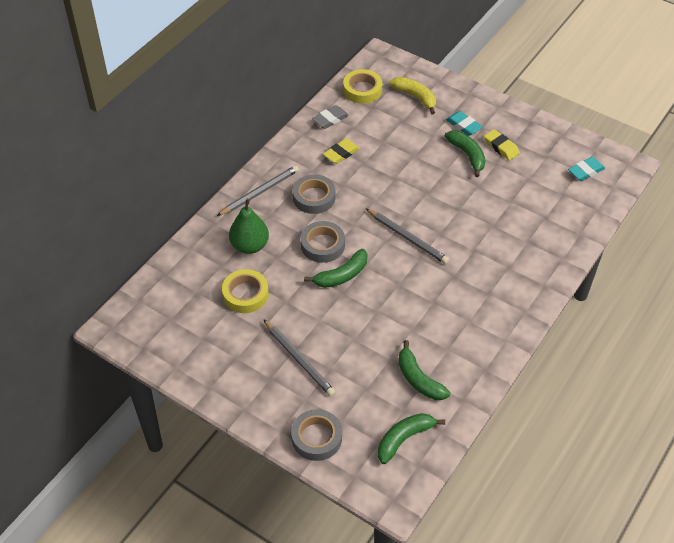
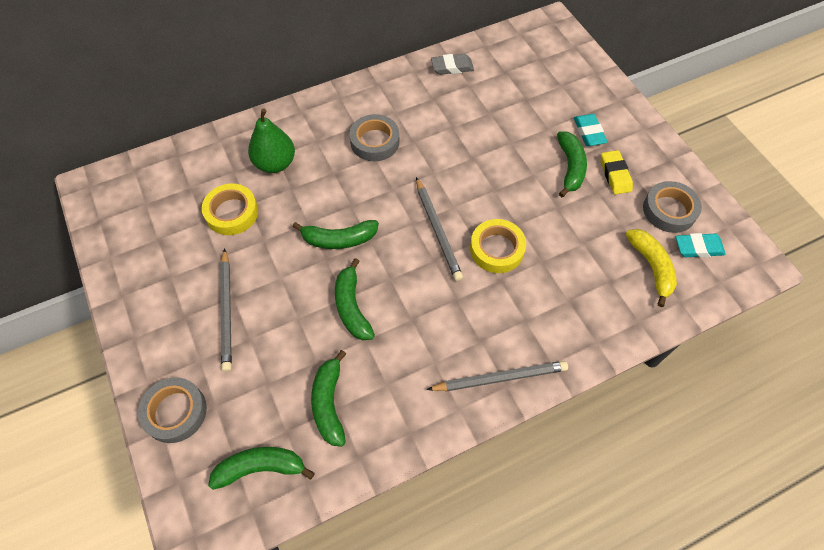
camera: 30 degrees right, 10 degrees up
grey pencil [217,165,299,216] -> grey pencil moved to [426,361,568,391]
grey tape [301,221,345,263] -> grey tape moved to [643,181,702,233]
yellow eraser [323,139,360,164] -> none
yellow tape [343,69,382,104] -> yellow tape moved to [470,219,526,273]
yellow banana [389,77,436,115] -> yellow banana moved to [625,229,677,307]
none -> green banana [335,258,375,341]

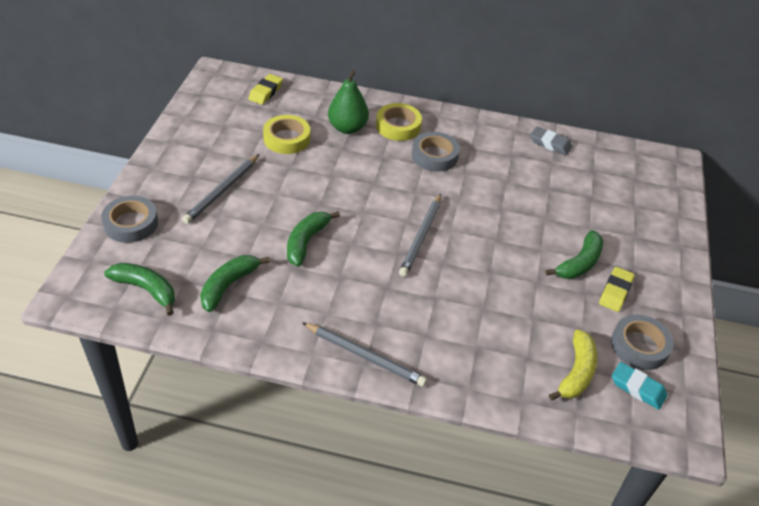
camera: 35 degrees right, 15 degrees down
green banana [293,220,379,249] -> none
yellow tape [470,219,526,273] -> yellow tape moved to [376,103,422,141]
turquoise eraser [574,114,608,146] -> none
none -> yellow eraser [248,74,283,105]

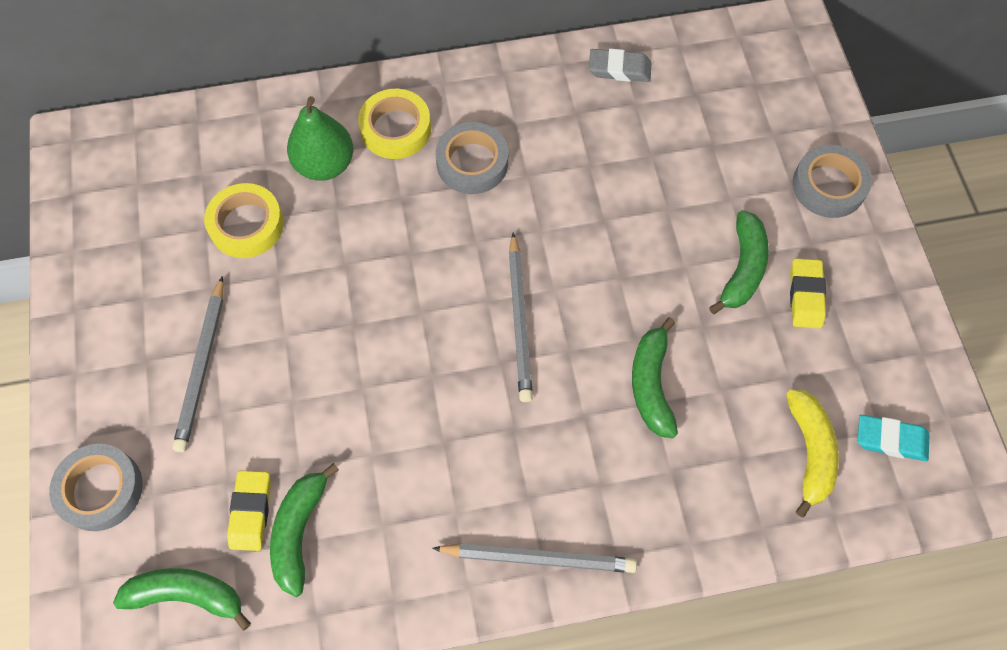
camera: 20 degrees left, 20 degrees up
yellow eraser [248,74,283,105] -> yellow eraser moved to [227,470,271,551]
green banana [287,211,340,267] -> green banana moved to [632,317,678,439]
grey tape [611,315,674,370] -> grey tape moved to [792,145,872,218]

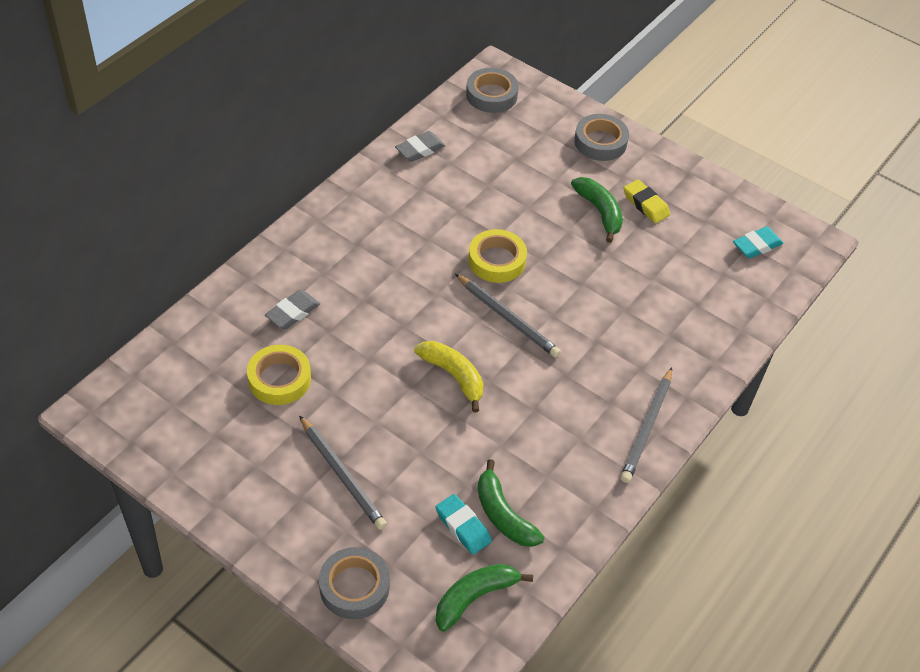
camera: 45 degrees left, 15 degrees down
yellow eraser [227,470,271,551] -> turquoise eraser [435,494,492,554]
green pear [287,96,354,181] -> grey eraser [265,290,320,329]
yellow tape [358,89,431,159] -> yellow tape moved to [468,229,527,283]
grey pencil [432,543,637,573] -> grey pencil turned 150 degrees clockwise [620,367,672,483]
grey tape [436,122,508,194] -> grey tape moved to [466,68,519,113]
green banana [632,317,678,439] -> none
yellow banana [786,389,839,517] -> yellow banana moved to [414,341,483,412]

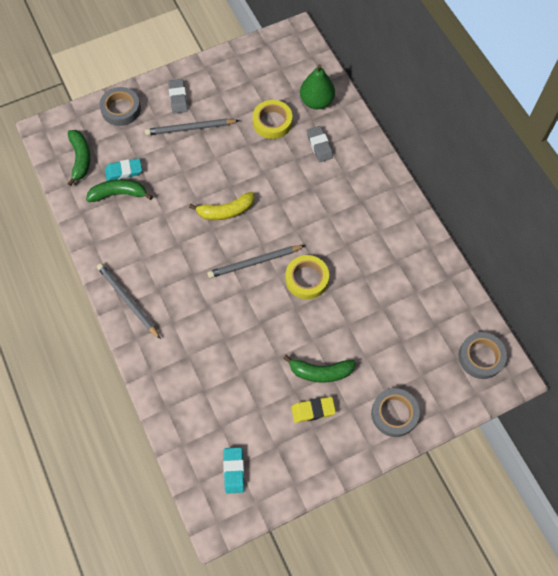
camera: 120 degrees right, 15 degrees up
grey eraser [395,131,445,162] -> grey eraser moved to [168,79,188,114]
none -> green pear [300,64,335,109]

